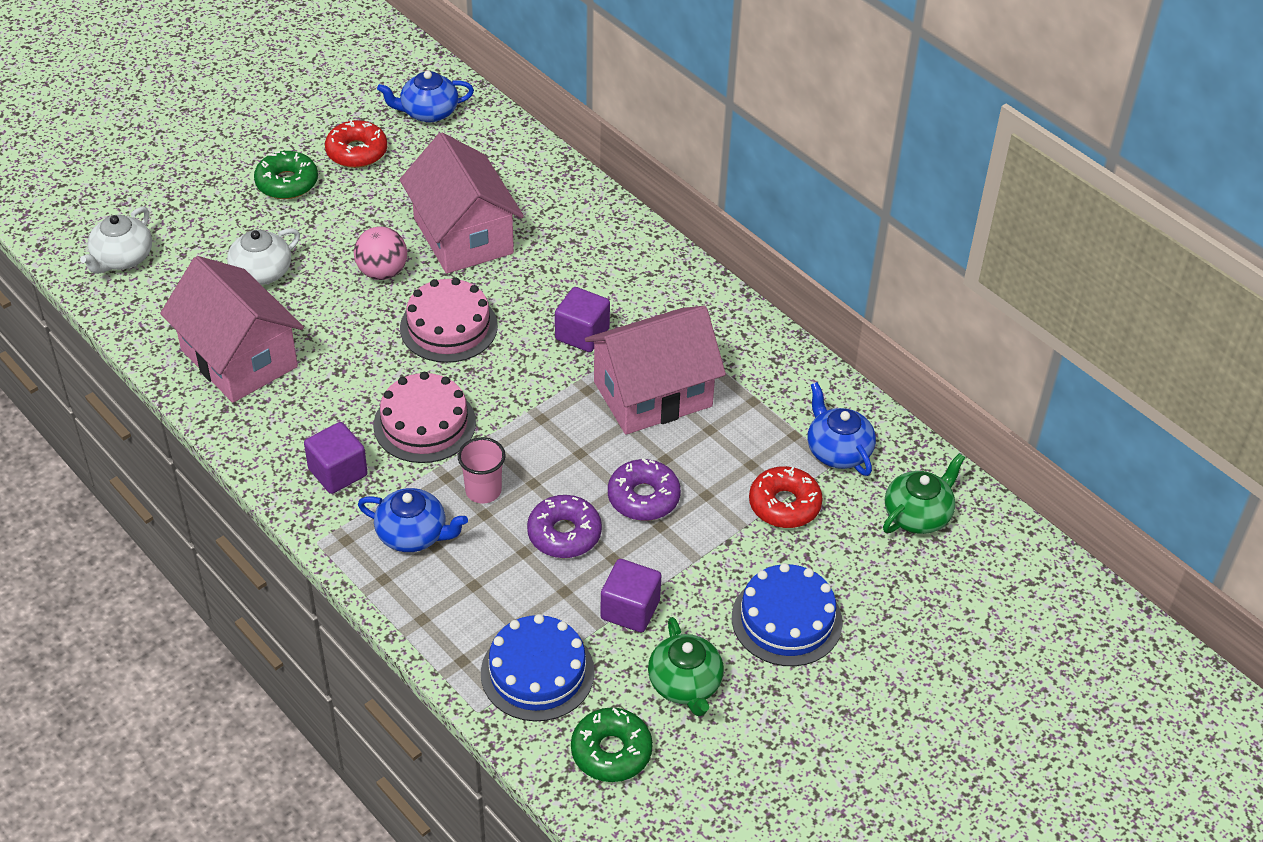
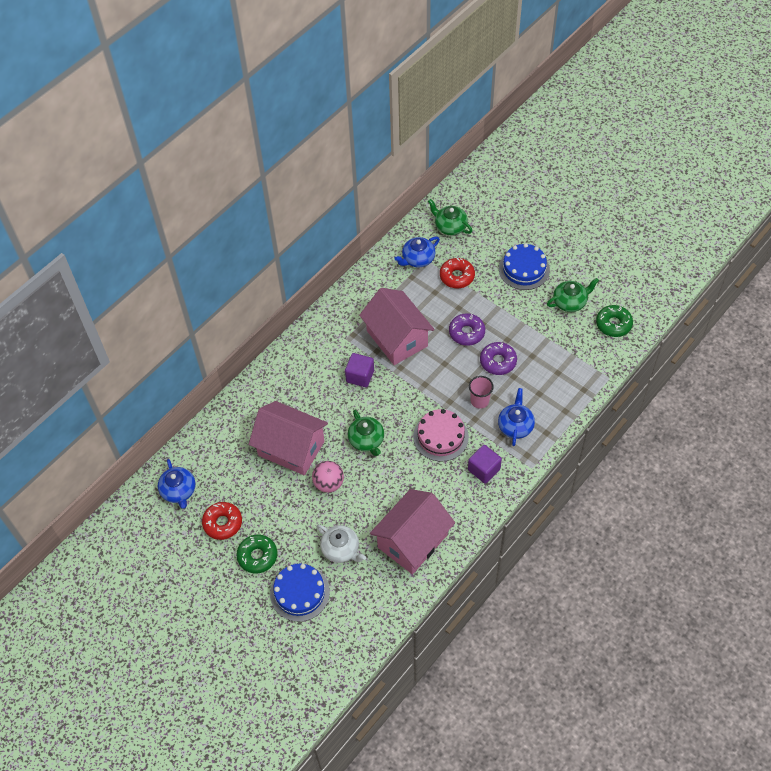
camera: 95 degrees left, 10 degrees up
white teapot [80,206,152,274] -> none
pink house [400,133,524,274] -> pink house turned 60 degrees clockwise [249,401,328,475]
pink cake [400,278,498,363] -> green teapot [348,410,384,456]
blue cake [481,614,595,721] -> blue cake moved to [270,564,330,622]
purple cube [600,559,661,633] -> none

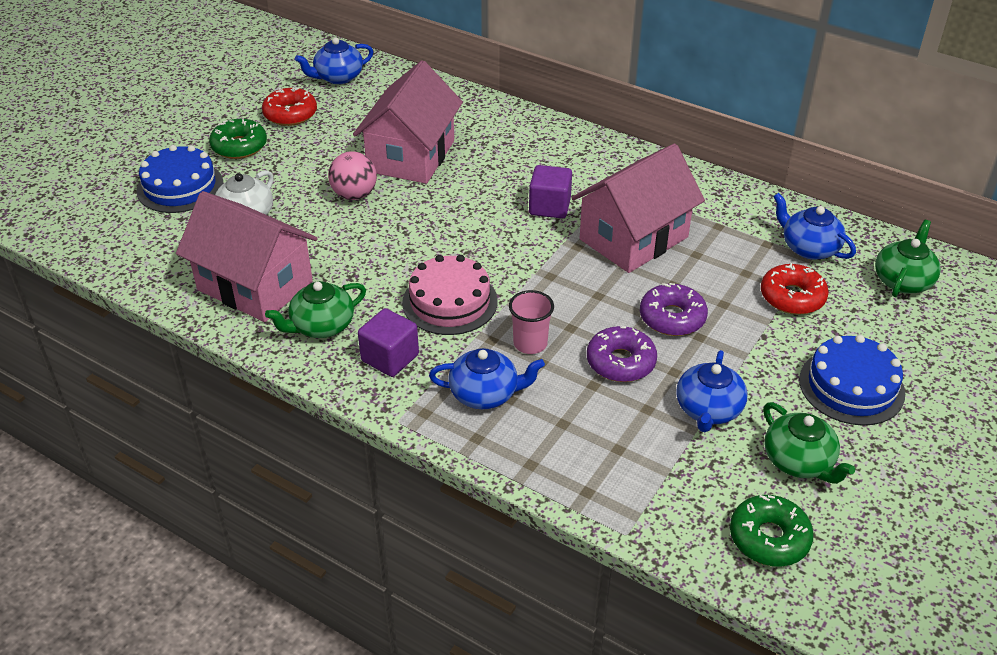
camera: 80 degrees right, 15 degrees down
green teapot [348,410,384,456] -> green teapot moved to [265,281,366,338]
none -> blue teapot [676,350,748,432]

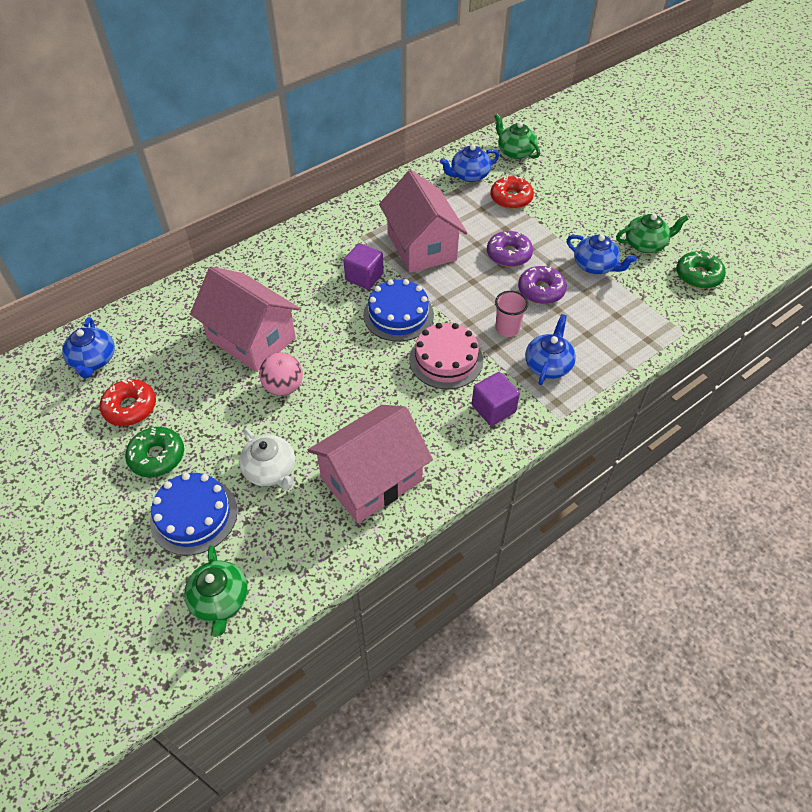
camera: 70 degrees left, 10 degrees up
green teapot [265,281,366,338] -> green teapot moved to [184,545,248,637]
blue cake [799,335,905,426] -> blue cake moved to [363,279,434,342]

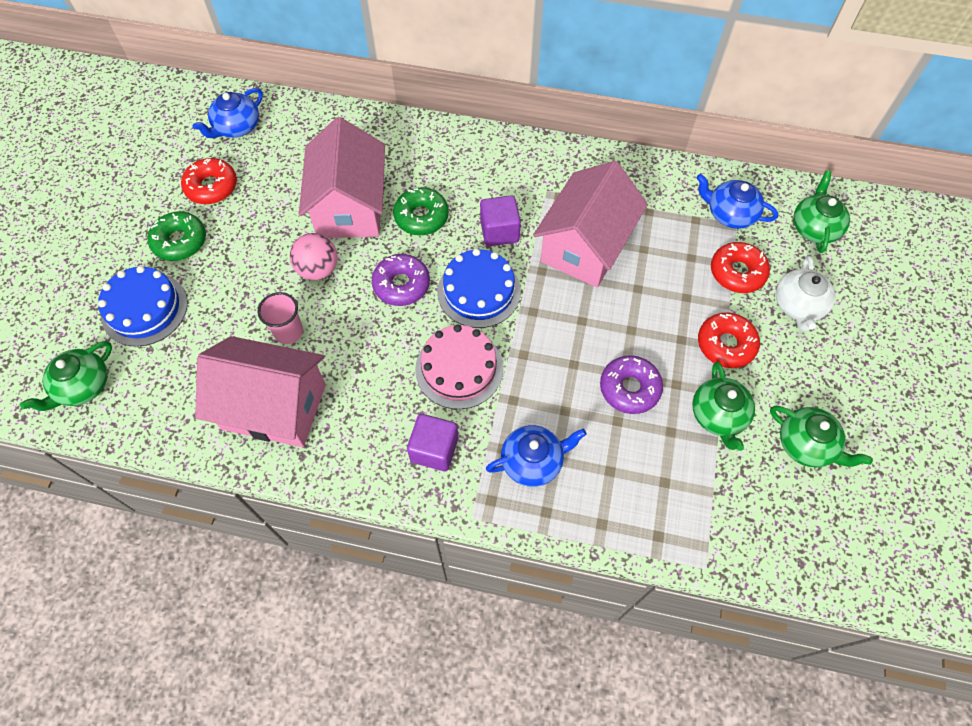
camera: 50 degrees right, 10 degrees up
white teapot [239,428,295,490] -> white teapot moved to [776,256,835,331]
purple donut [487,231,533,267] -> purple donut moved to [372,254,430,306]
pink cup [495,291,528,337] -> pink cup moved to [258,292,303,344]
blue teapot [567,235,637,274] -> green teapot [692,362,755,451]
green donut [676,251,726,289] -> green donut moved to [393,187,449,235]
none -> red donut [698,312,760,368]

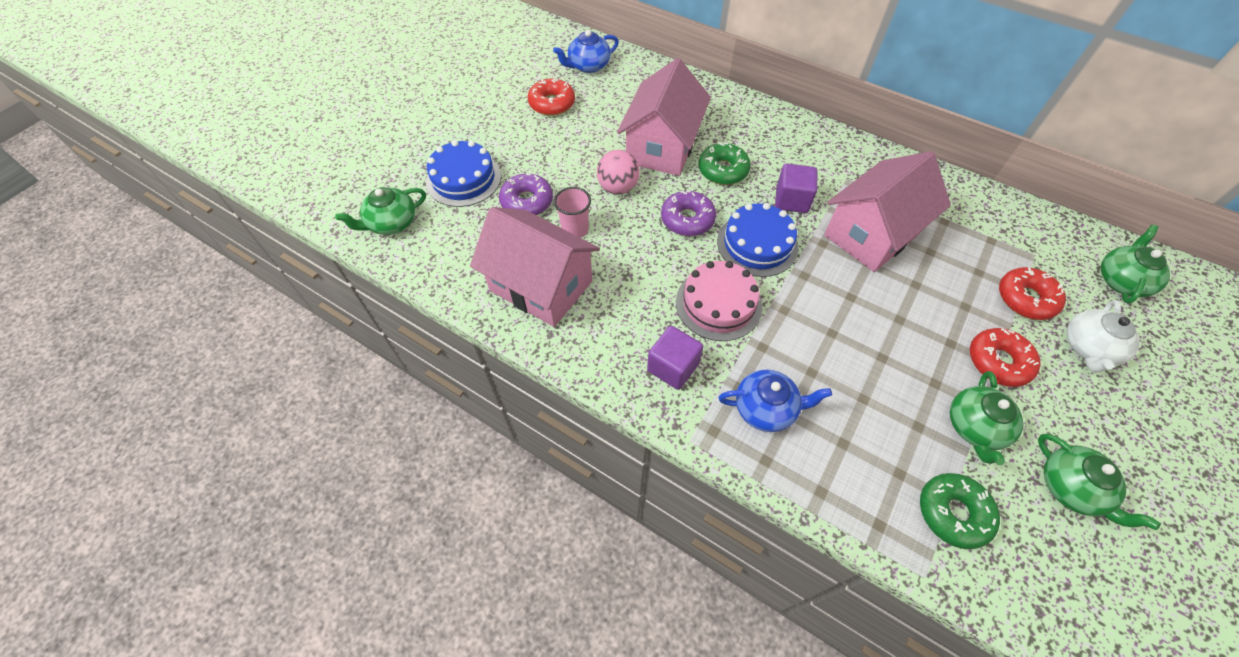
camera: 20 degrees right, 5 degrees down
green donut [147,211,206,261] -> green donut moved to [920,473,1000,549]
purple donut [600,355,663,414] -> purple donut moved to [499,173,553,215]
blue teapot [696,174,778,229] -> none

